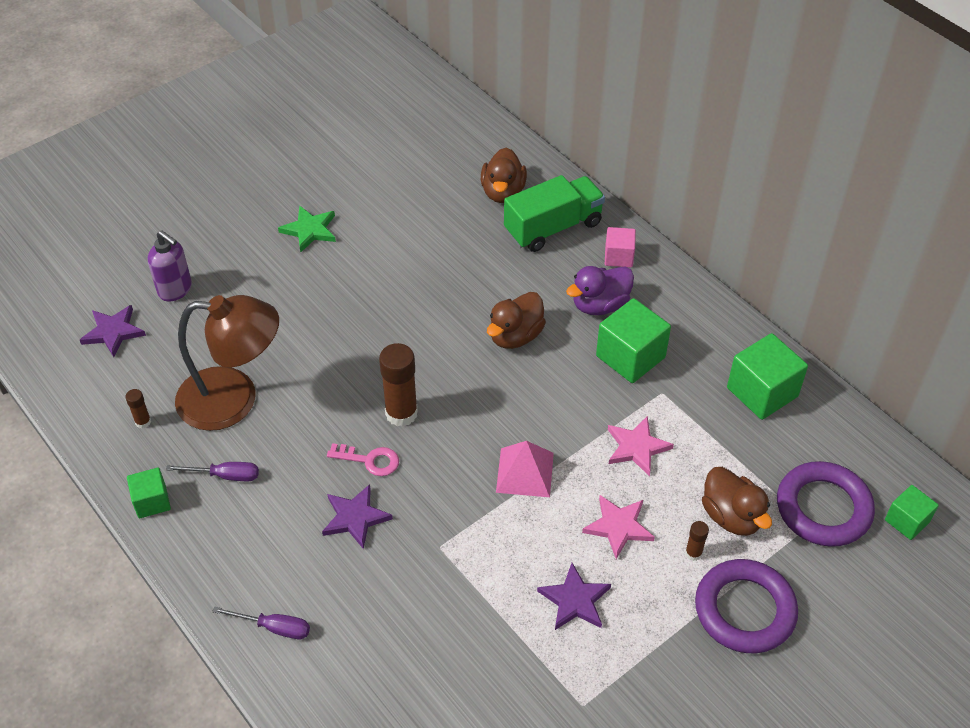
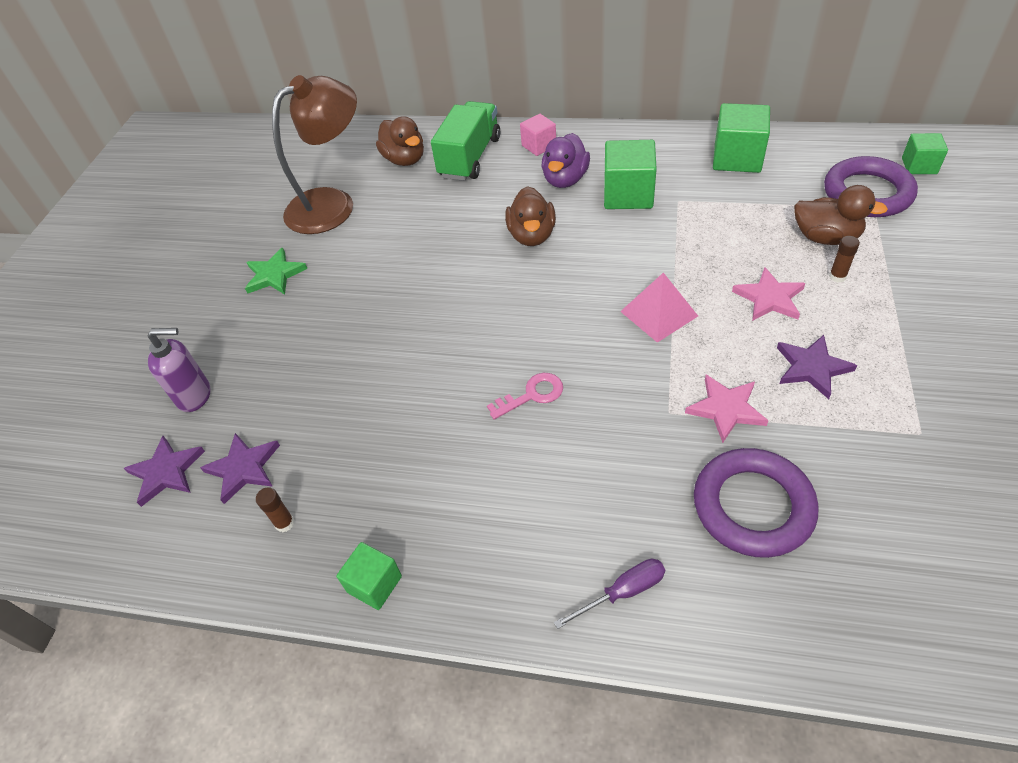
camera: 35 degrees left, 0 degrees up
purple screwdriver [166,462,259,481] -> none
brown lamp [175,295,279,431] -> brown lamp moved to [272,75,357,234]
purple star [322,484,393,549] -> purple star moved to [200,433,280,504]
brown glue stick [379,343,418,427] -> none
pink star [608,416,674,477] -> pink star moved to [685,375,768,443]
purple ring [695,559,798,653] -> purple ring moved to [694,448,818,558]

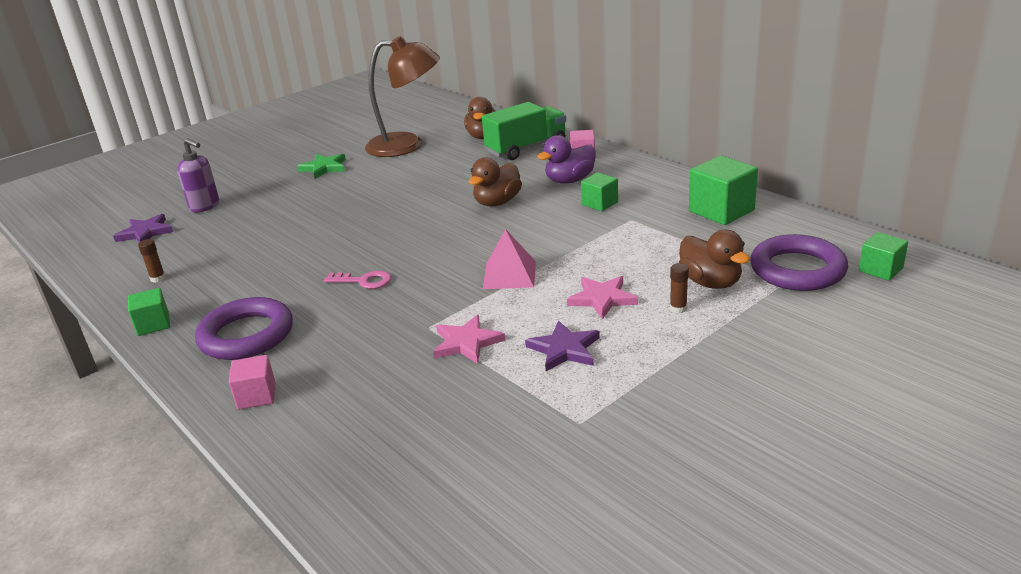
camera: 35 degrees right, 20 degrees down
purple star [200,433,280,504] -> none
purple screwdriver [554,559,665,629] -> pink cube [229,355,275,410]
green cube [604,140,657,209] -> green cube [581,173,618,211], size x0.59
purple ring [694,448,818,558] -> purple ring moved to [195,297,293,360]

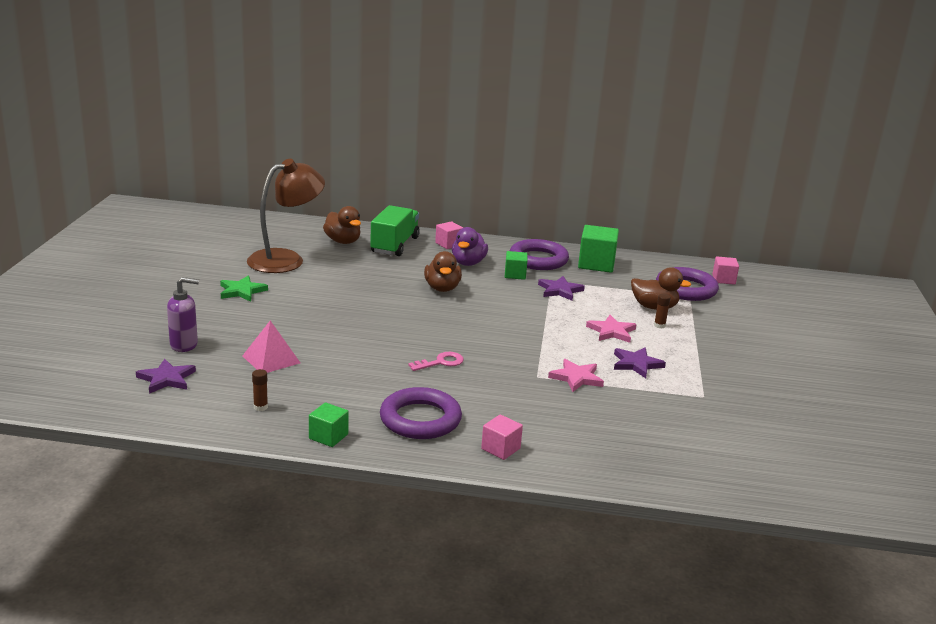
camera: 45 degrees left, 5 degrees down
pink pyramid [483,229,536,289] -> pink pyramid moved to [242,321,300,373]
green cube [859,232,908,281] -> pink cube [712,256,739,285]
none -> purple ring [510,239,569,270]
none -> purple star [538,276,585,301]

